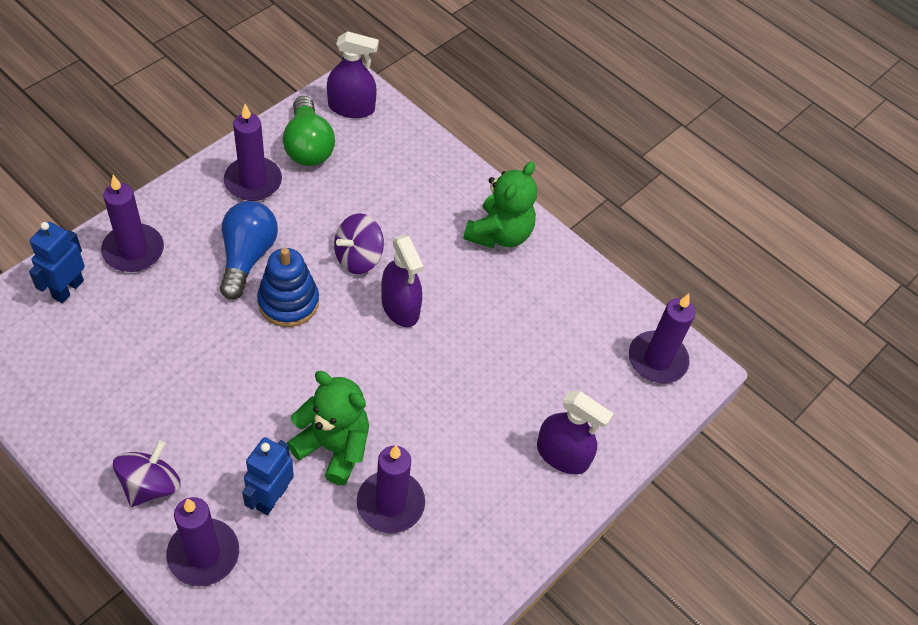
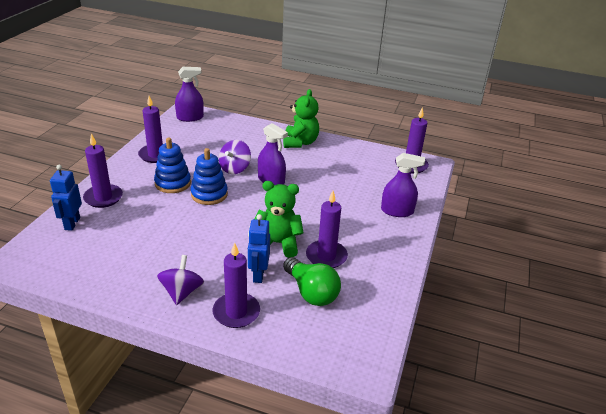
camera: 20 degrees left, 20 degrees down
blue light bulb [220,201,278,299] -> blue stacking toy [154,137,191,193]
green light bulb [283,96,335,166] -> green light bulb moved to [283,257,341,306]

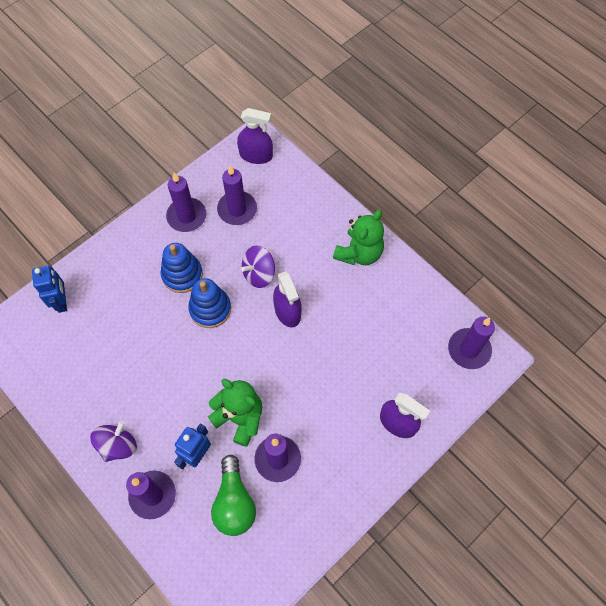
camera: 30 degrees right, 30 degrees up
blue robot [50,165,82,231] -> blue robot turned 135 degrees clockwise [32,266,67,313]
purple candle [83,134,123,208] -> purple candle moved to [217,166,257,225]

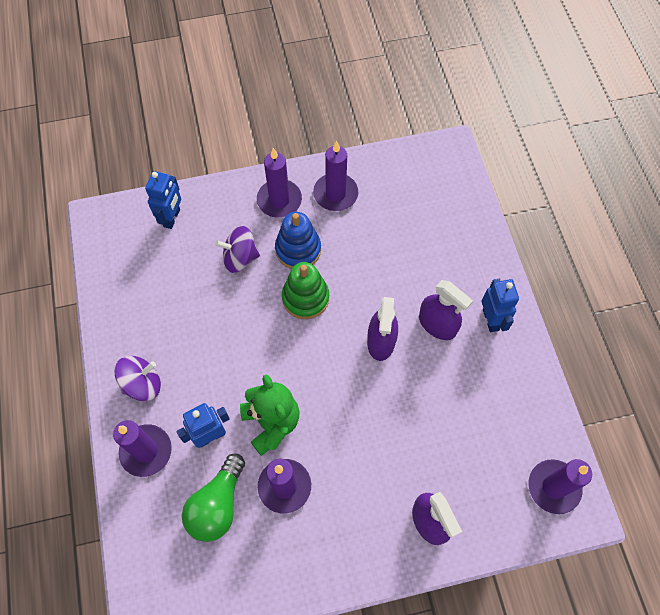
camera: 30 degrees right, 0 degrees up
blue stacking toy [188,278,231,328] -> green stacking toy [282,262,329,319]
purple candle [217,166,257,225] -> purple candle moved to [257,148,302,218]
purple spray bottle [237,108,273,164] -> purple spray bottle moved to [419,280,473,340]
purple spinning top [241,246,275,288] -> purple spinning top moved to [215,226,260,273]
green teddy bear [333,210,384,265] -> blue robot [482,279,519,332]

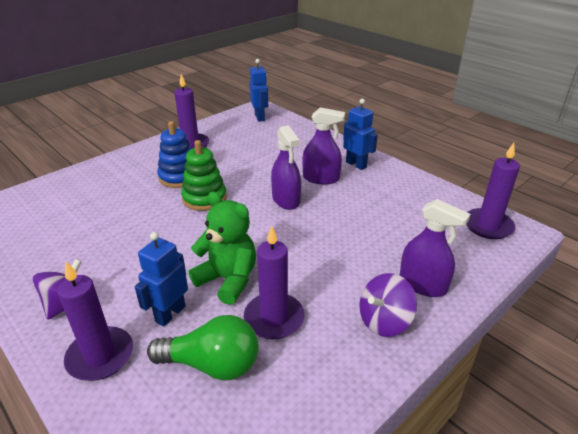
camera: 30 degrees left, 30 degrees down
blue robot [145,171,181,229] -> blue robot moved to [249,59,268,122]
green light bulb [182,453,245,542] -> green light bulb turned 75 degrees counterclockwise [147,315,259,381]
purple spinning top [215,226,260,273] -> purple spinning top moved to [360,273,417,337]
purple candle [257,148,302,218] -> none

